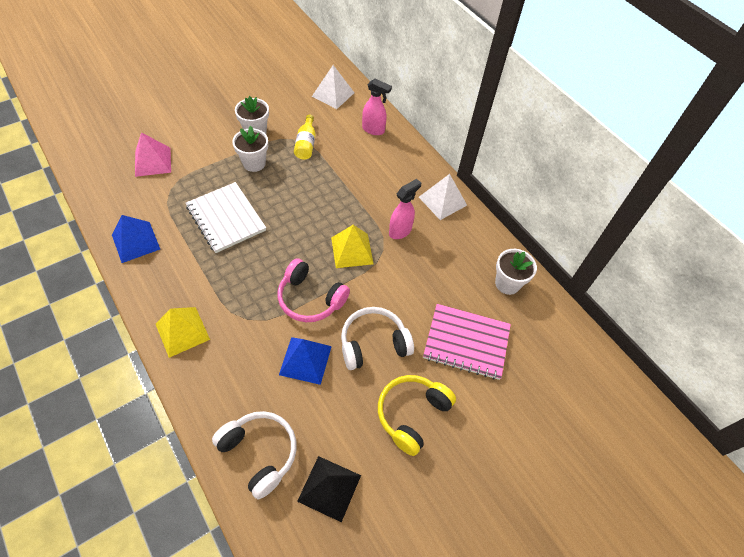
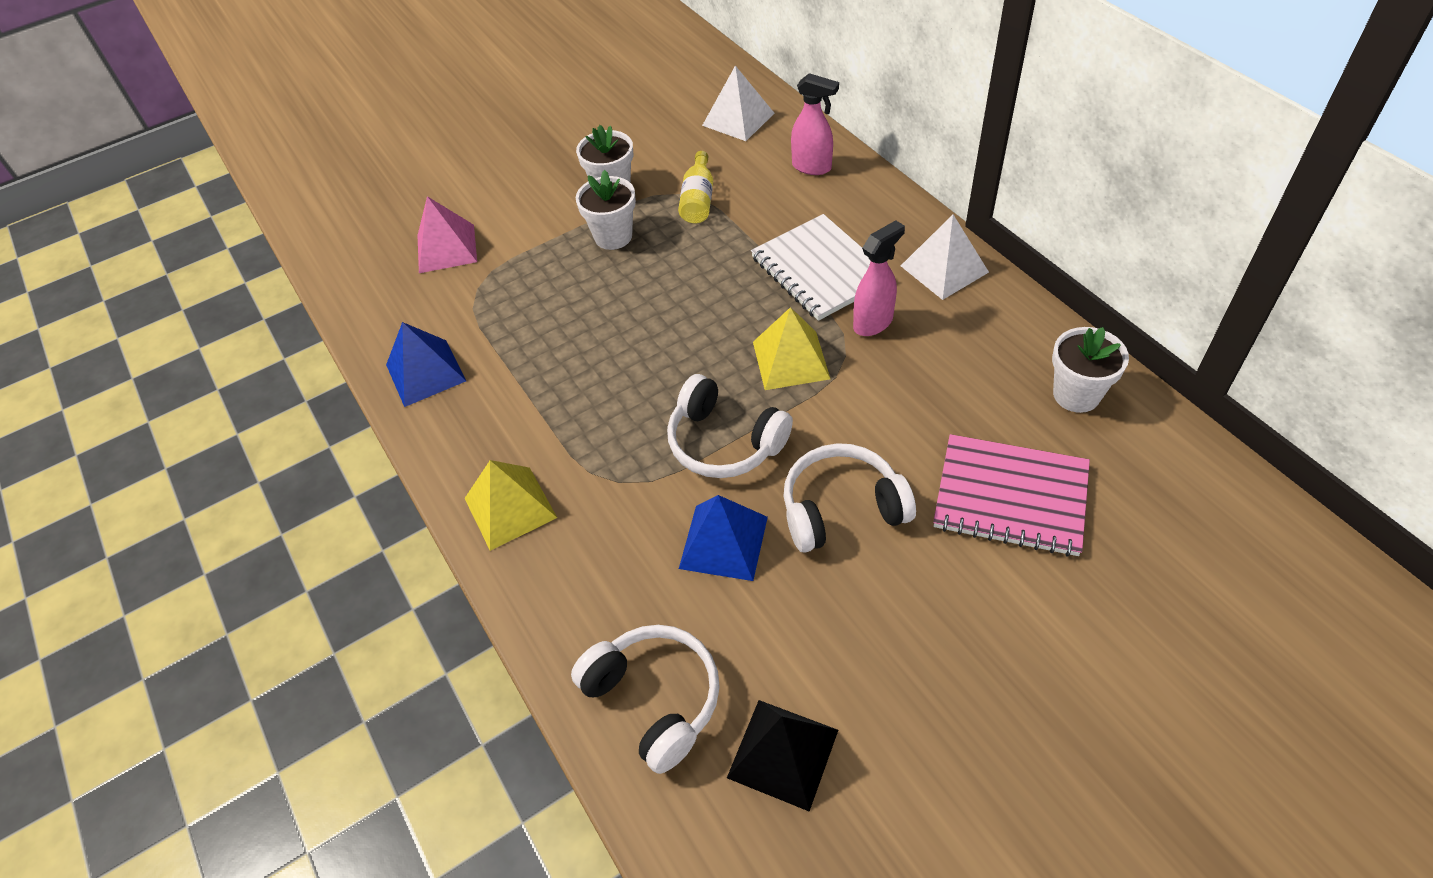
camera: 10 degrees right, 5 degrees down
white notebook [186,182,266,253] -> white notebook moved to [751,214,871,321]
pink headphones [278,258,350,322] -> white headphones [667,374,793,478]
yellow headphones [378,375,456,456] -> none

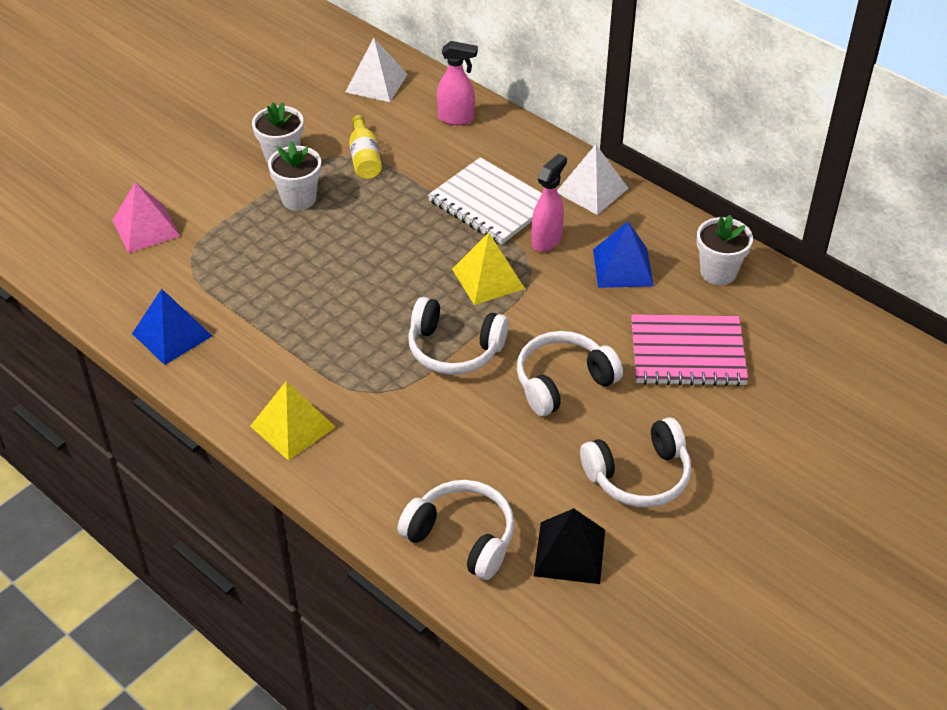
camera: 20 degrees left, 5 degrees down
blue pyramid [679,495,768,581] -> blue pyramid moved to [593,222,654,288]
none -> white headphones [580,417,691,507]

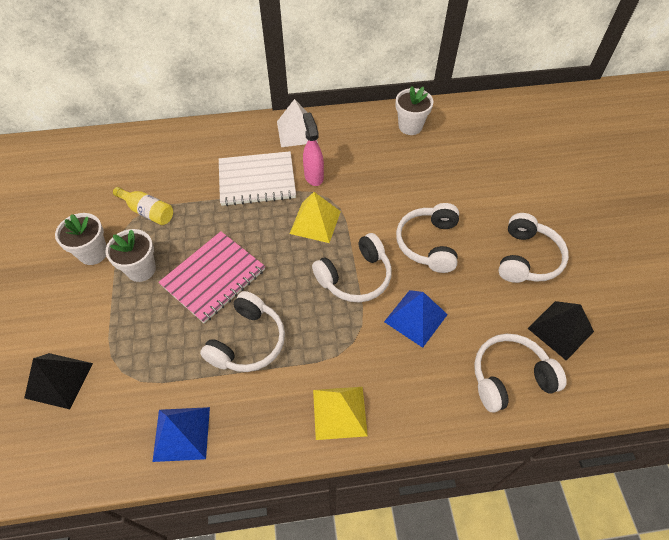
camera: 50 degrees left, 10 degrees up
pink pyramid [112,182,180,253] -> black pyramid [24,353,93,409]
white pyramid [345,38,408,102] -> none
pink spray bottle [437,41,478,125] -> none
blue pyramid [593,222,654,288] -> blue pyramid moved to [384,290,448,348]
pink notebook [631,314,748,386] -> pink notebook moved to [159,231,265,323]
none -> white headphones [200,291,285,372]

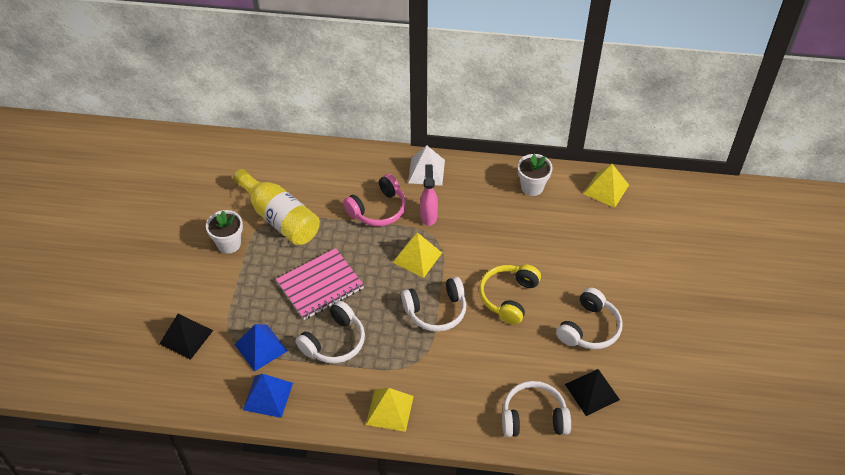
camera: 15 degrees right, 5 degrees down
white flower pot [106,229,156,282] -> none
yellow bottle [113,187,173,225] -> yellow bottle [233,169,320,245], size x1.87
white notebook [219,151,296,206] -> pink headphones [343,174,406,226]
blue pyramid [384,290,448,348] -> blue pyramid moved to [235,324,288,371]
white headphones [396,203,459,273] -> yellow headphones [479,264,541,324]
none -> yellow pyramid [583,164,629,208]

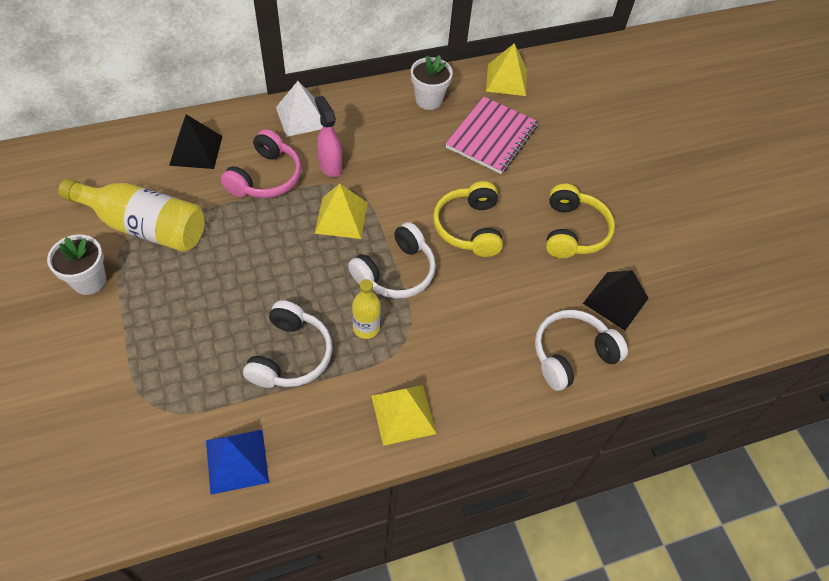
camera: 30 degrees left, 5 degrees up
black pyramid [159,313,213,360] -> black pyramid moved to [169,114,223,169]
blue pyramid [235,324,288,371] -> none
pink notebook [276,248,364,320] -> pink notebook moved to [445,97,538,174]
white headphones [556,287,623,349] -> yellow headphones [546,183,615,258]
none -> yellow bottle [352,279,381,339]

